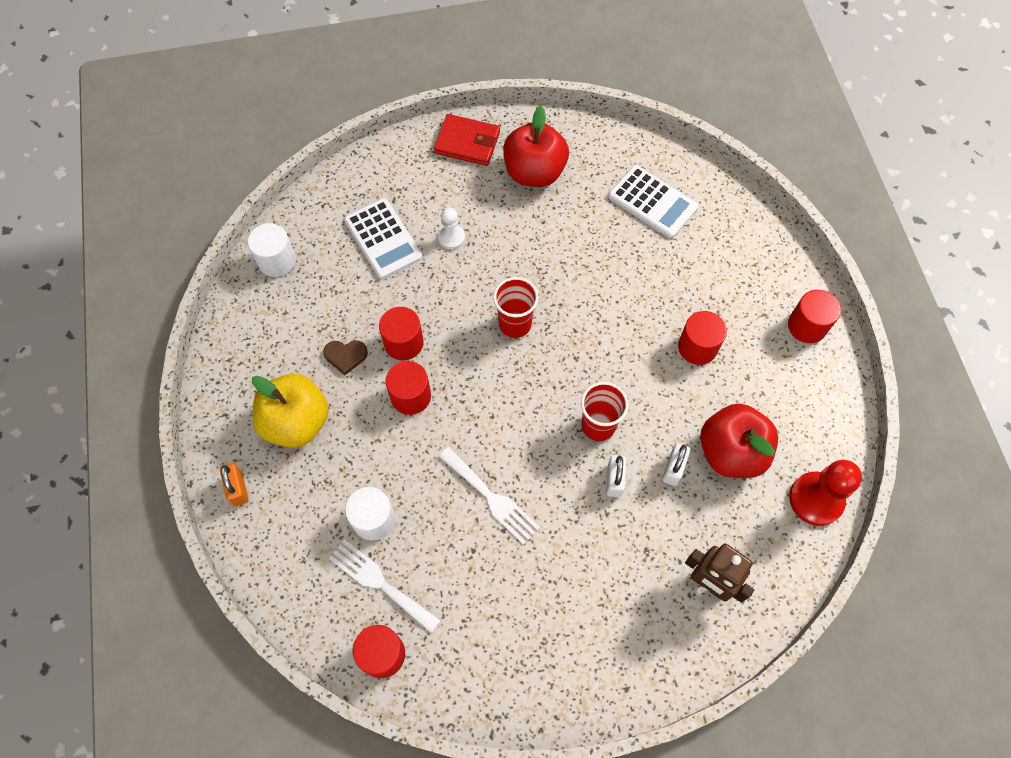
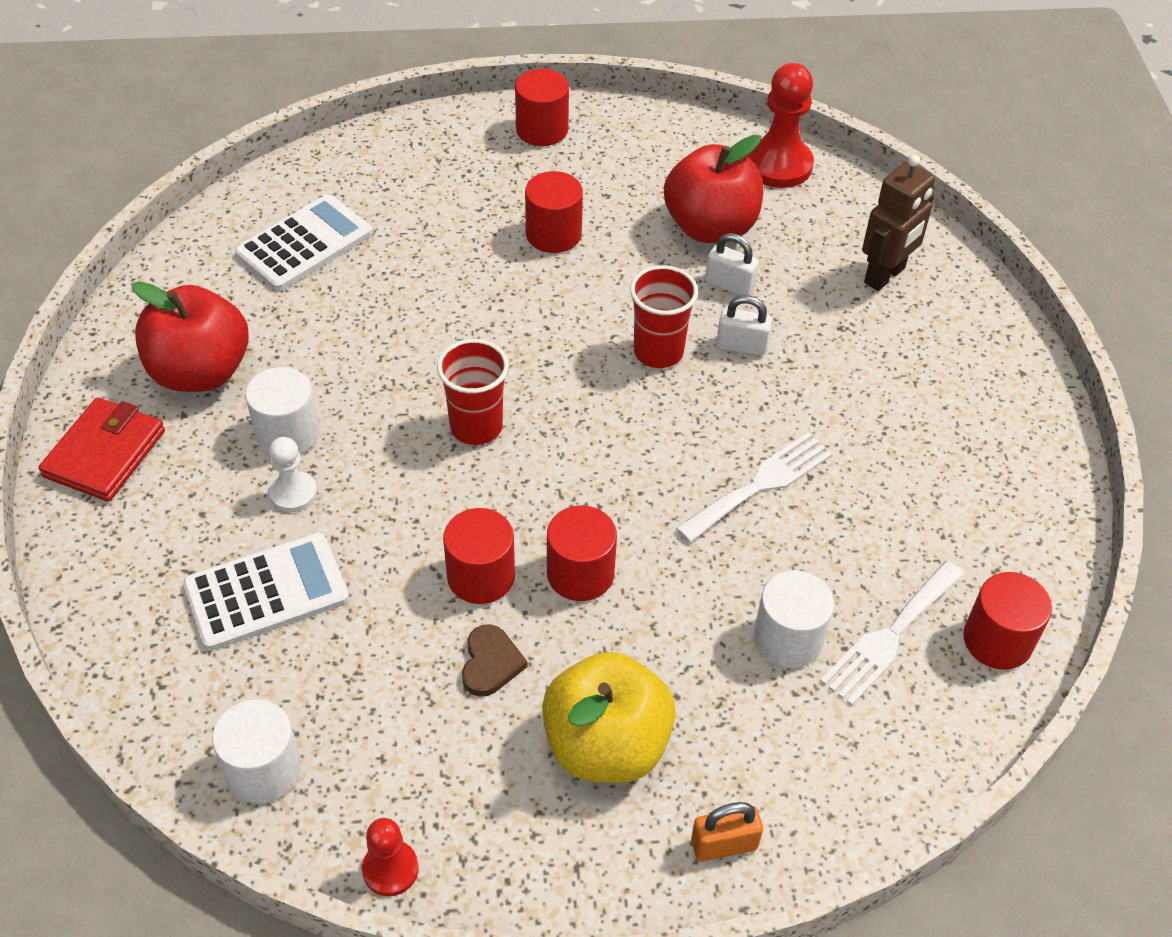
camera: 85 degrees left, 15 degrees down
none -> white cylinder [245,367,319,454]
none -> red pawn [362,818,419,896]

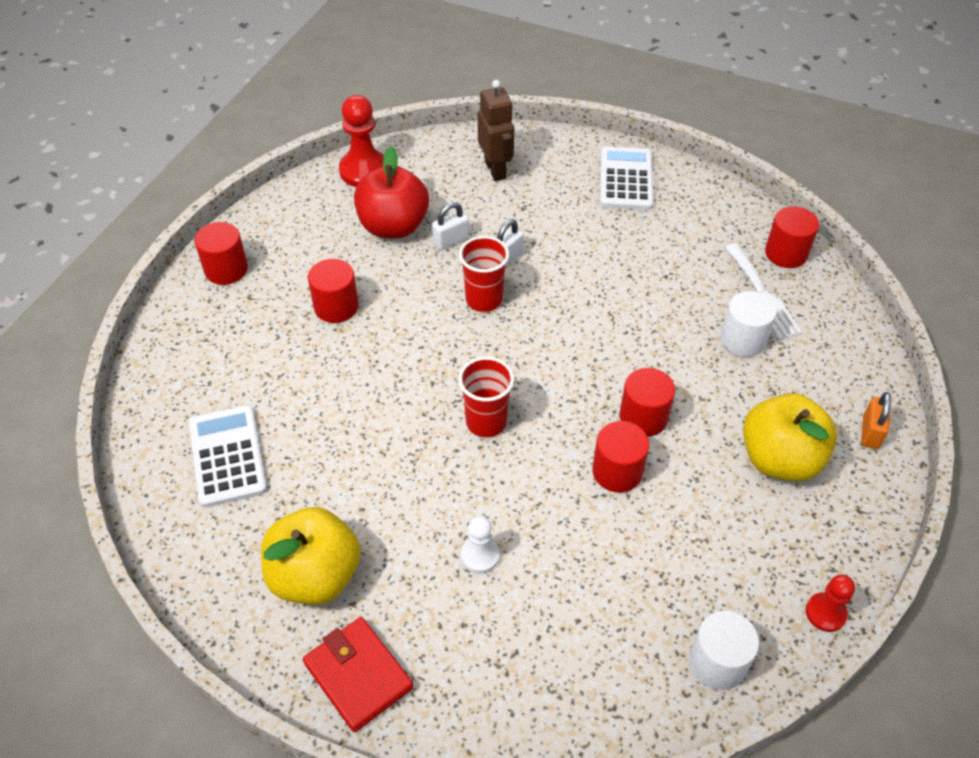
camera: 60 degrees left, 0 degrees up
red apple [131,281,249,392] -> yellow apple [261,507,361,605]
white calculator [183,532,349,651] -> white calculator moved to [600,147,653,210]
white cylinder [245,367,319,454] -> none
brown heart [462,624,528,697] -> none
white fork [676,433,832,543] -> none

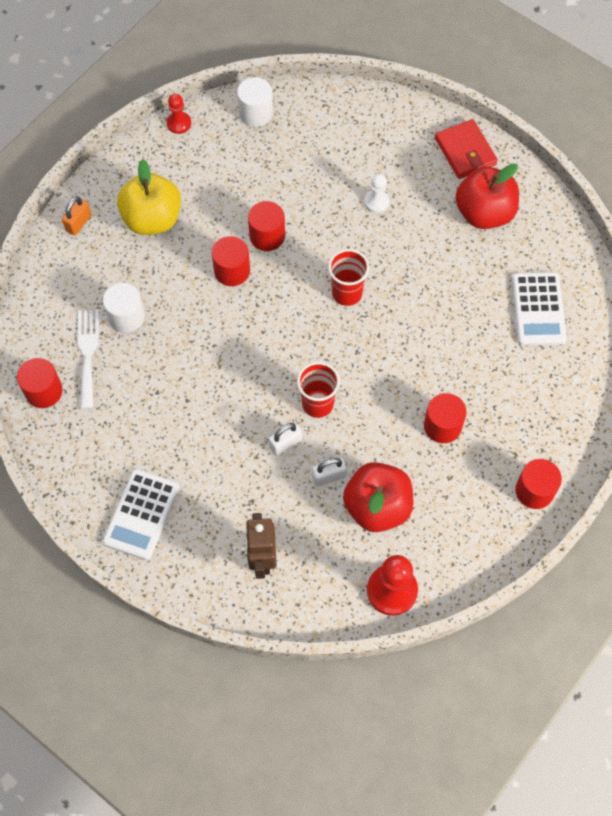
camera: 165 degrees left, 15 degrees up
yellow apple [261,507,361,605] -> red apple [455,163,519,229]

